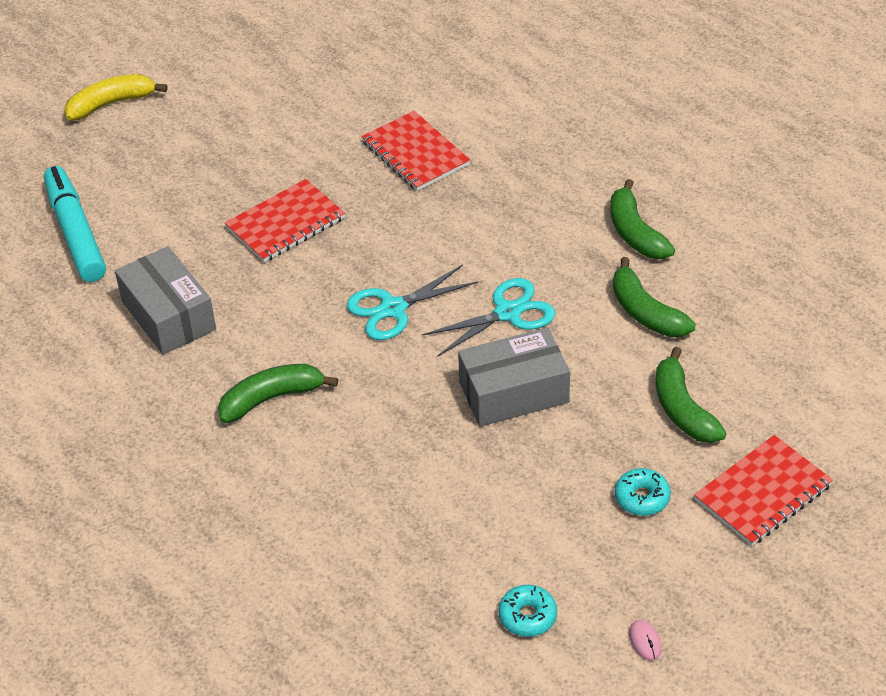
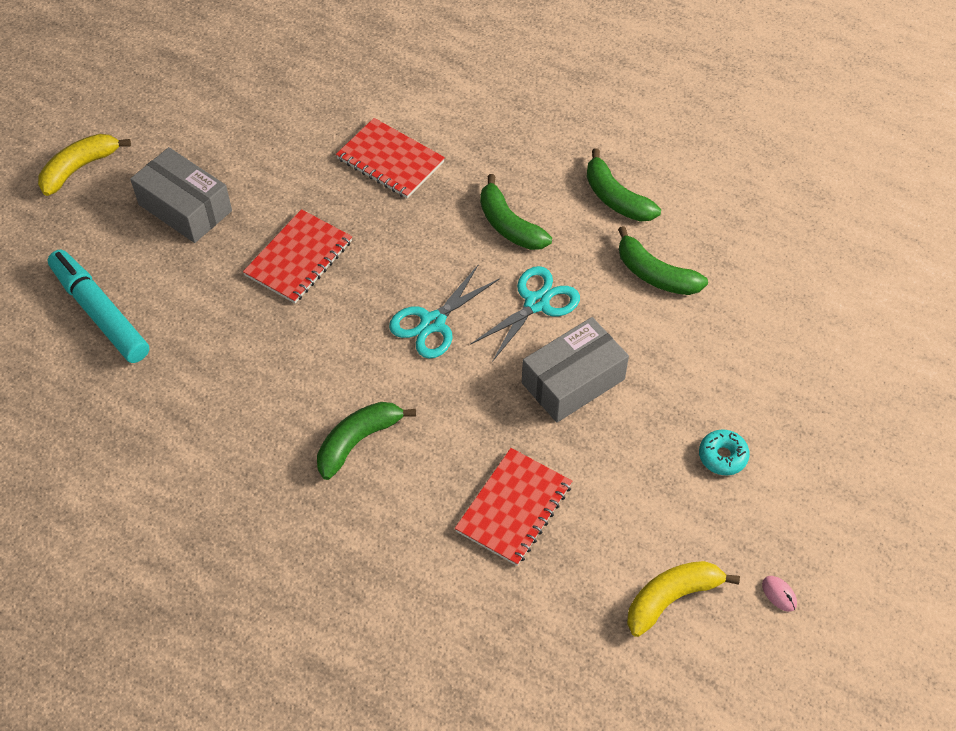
camera: 20 degrees left, 10 degrees up
grey box [115,246,216,355] -> grey box moved to [130,147,232,243]
turquoise donut [498,585,557,637] -> yellow banana [627,561,740,637]
green banana [656,347,727,443] -> green banana moved to [480,174,552,250]
red notebook [694,435,833,546] -> red notebook moved to [455,448,572,566]

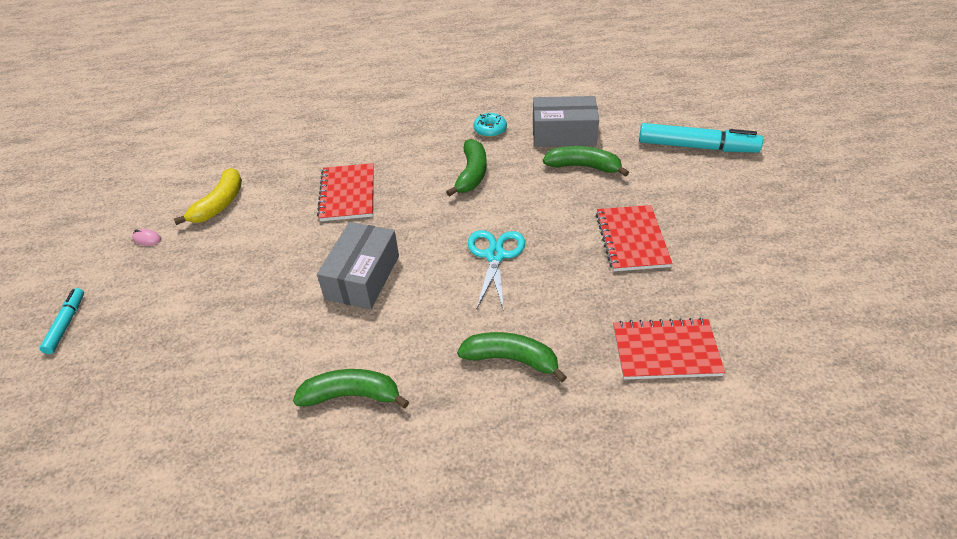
camera: 145 degrees right, 10 degrees down
yellow banana [38,134,131,196] -> none
grey box [130,147,232,243] -> grey box moved to [533,96,599,147]
turquoise scissors [470,266,580,362] -> none
green banana [586,148,661,222] -> green banana moved to [543,146,629,177]
turquoise donut [699,429,750,475] -> turquoise donut moved to [473,113,507,137]
none -> turquoise marker [39,288,84,354]

